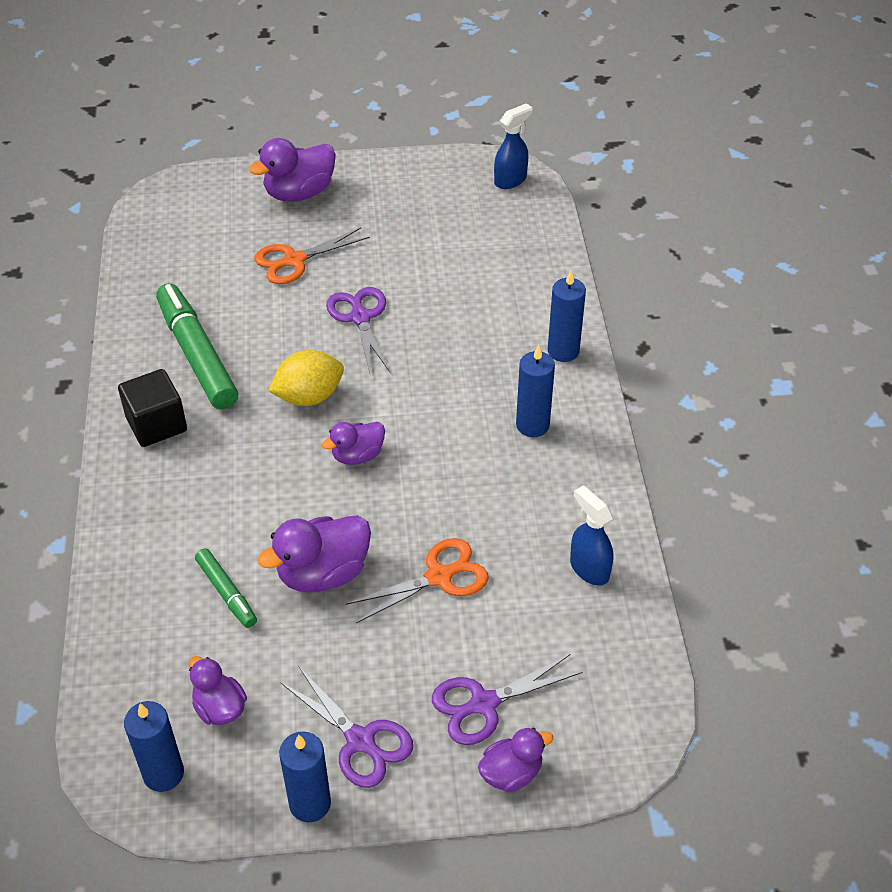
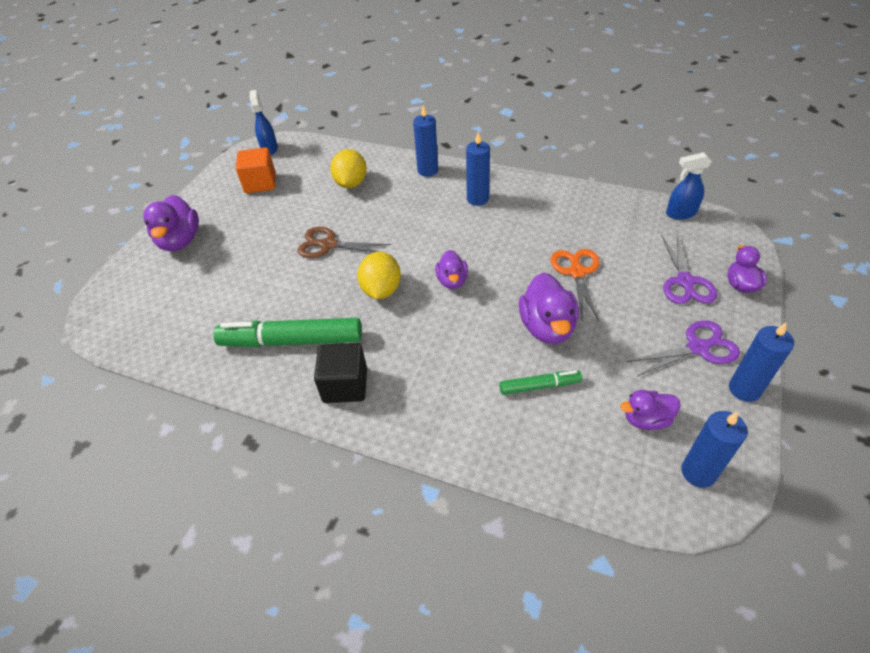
camera: 60 degrees left, 0 degrees up
orange scissors [254,227,370,284] -> none
purple scissors [326,287,390,373] -> brown scissors [297,227,391,258]
blue spray bottle [570,485,613,586] -> blue spray bottle moved to [666,152,712,220]
none -> orange cube [236,147,276,193]
none -> yellow lemon [330,149,367,188]

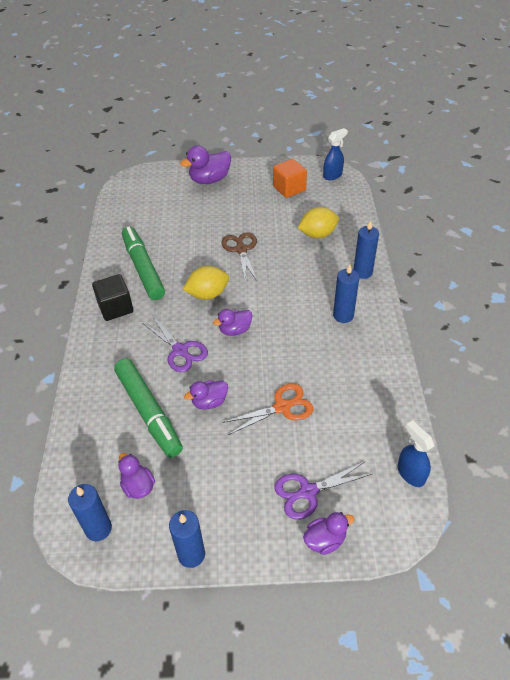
camera: 65 degrees right, 0 degrees up
green marker [500,370,582,395] -> green marker [114,359,183,458], size x1.92
purple duck [519,272,579,344] -> purple duck [184,380,228,410], size x0.61
purple scissors [627,320,740,377] -> purple scissors moved to [142,315,208,372]

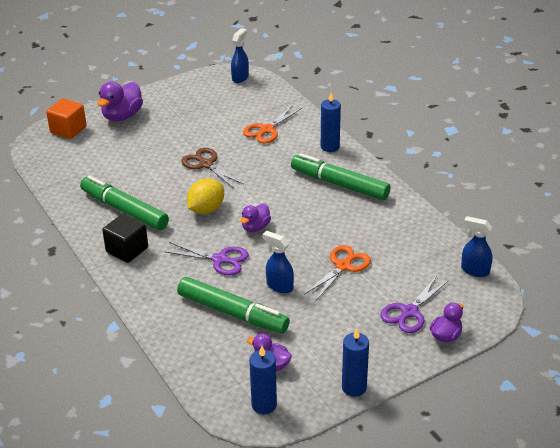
camera: 30 degrees left, 10 degrees down
purple duck [184,380,228,410] -> blue spray bottle [262,231,294,293]
orange cube [273,159,307,198] -> orange cube moved to [46,98,87,139]
yellow lemon [298,207,339,238] -> orange scissors [243,105,302,144]
blue candle [333,265,360,323] -> green marker [291,153,391,200]

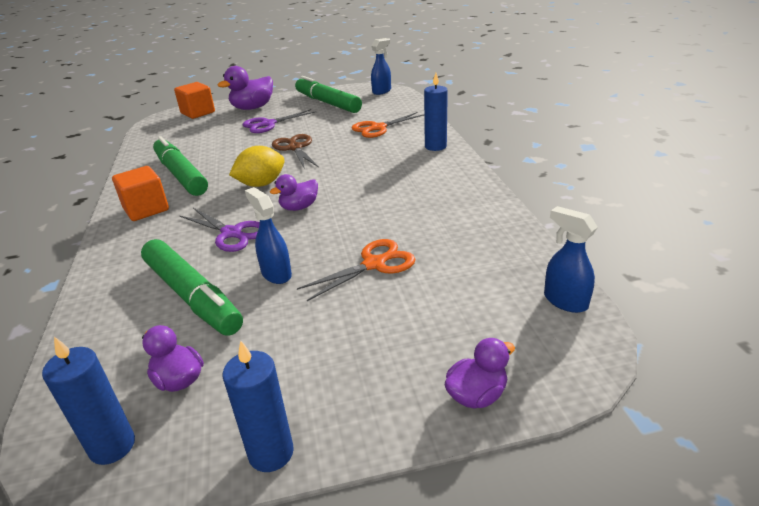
camera: 20 degrees right, 5 degrees down
black cube [102,213,148,263] -> orange cube [112,166,169,221]
green marker [291,153,391,200] -> green marker moved to [295,76,362,113]
purple scissors [380,275,449,333] -> purple scissors moved to [243,109,316,133]

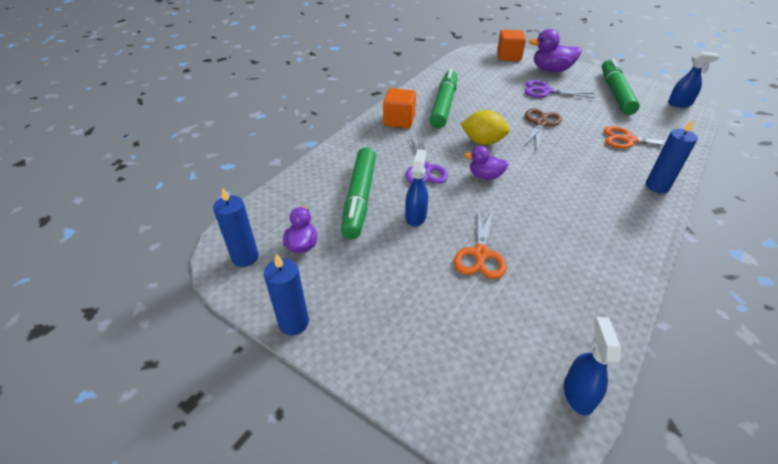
camera: 45 degrees right, 10 degrees up
orange scissors [297,239,416,301] -> orange scissors turned 90 degrees clockwise [454,209,507,279]
purple duck [445,338,515,409] -> none

